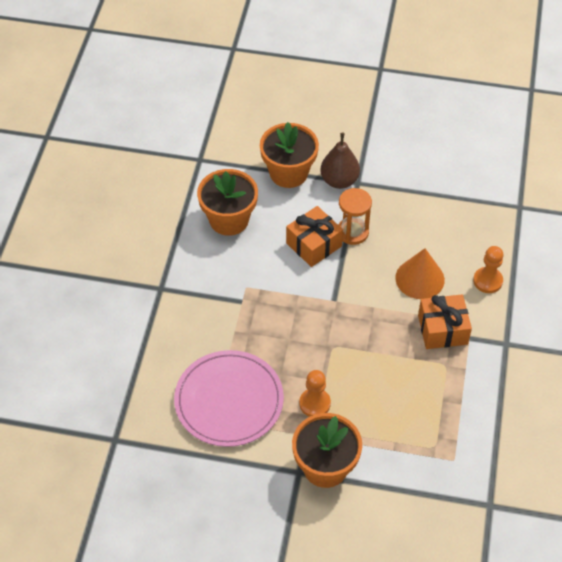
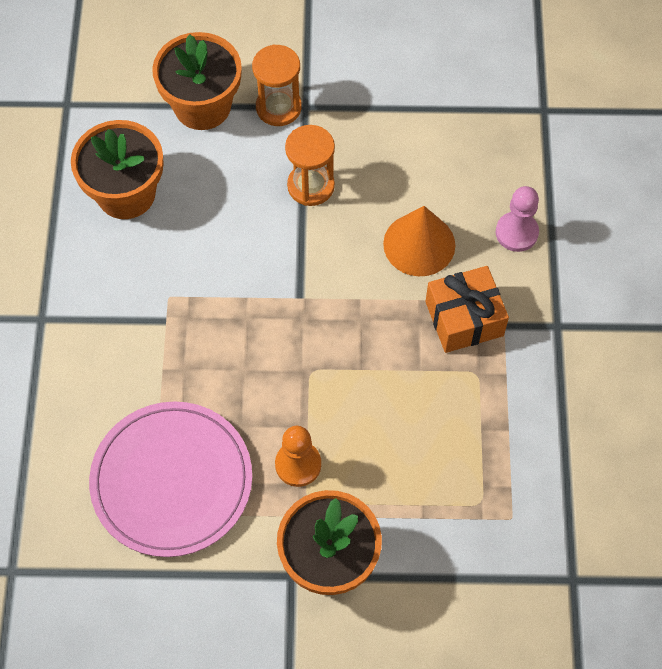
camera: 10 degrees left, 10 degrees up
orange gift [286,206,343,267] -> none
brown pear [320,133,360,189] -> orange hourglass [252,44,302,126]
orange pawn [473,246,503,293] -> pink pawn [496,186,539,252]

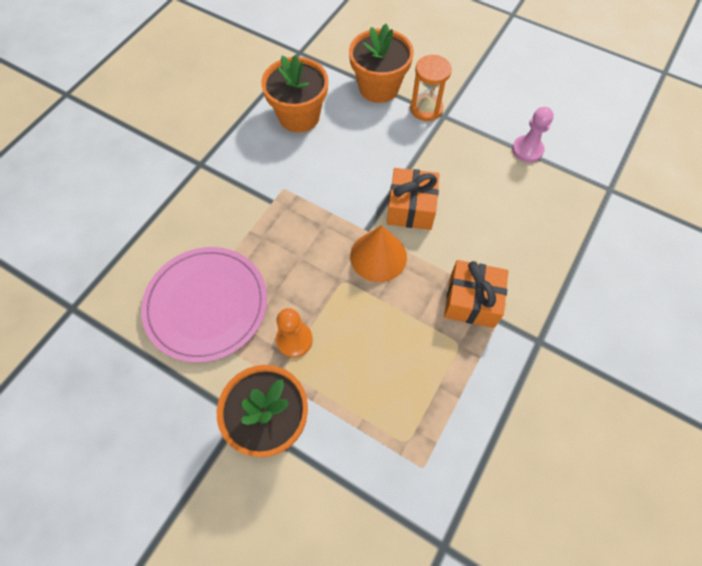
camera: 30 degrees right, 0 degrees up
orange hourglass [285,125,335,206] -> none
orange cone [383,206,455,276] -> orange cone moved to [350,225,407,282]
pink pawn [496,186,539,252] -> pink pawn moved to [512,107,554,163]
none -> orange gift [387,168,440,230]

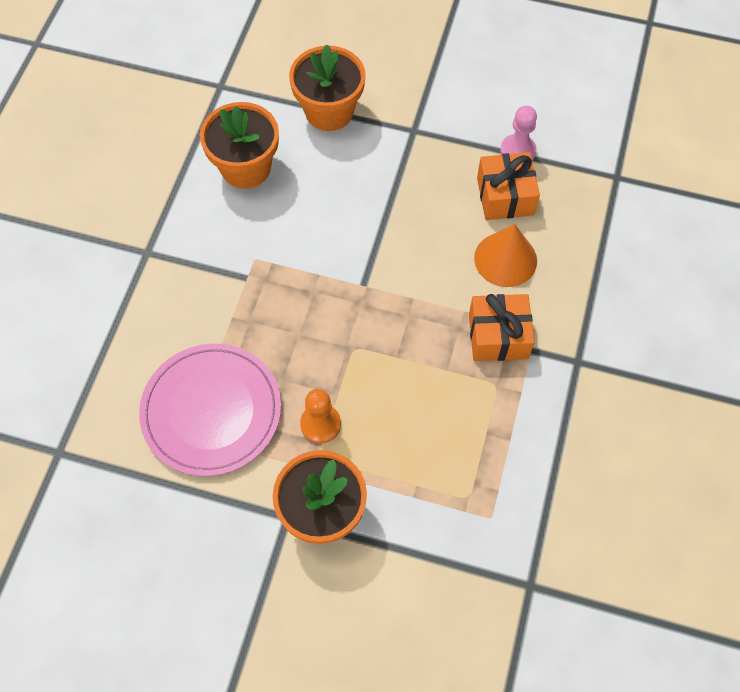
camera: 15 degrees left, 0 degrees up
orange cone [350,225,407,282] -> orange cone moved to [474,224,537,287]
orange gift [387,168,440,230] -> orange gift moved to [477,152,540,220]
orange hourglass [410,55,452,121] -> none

